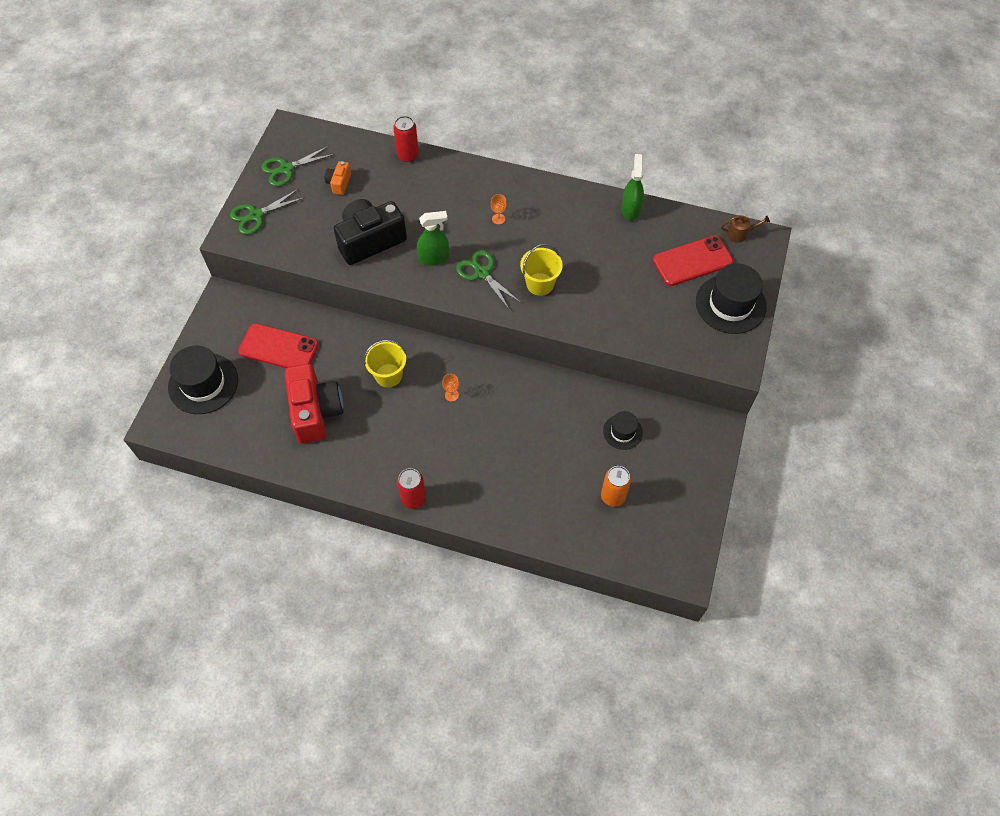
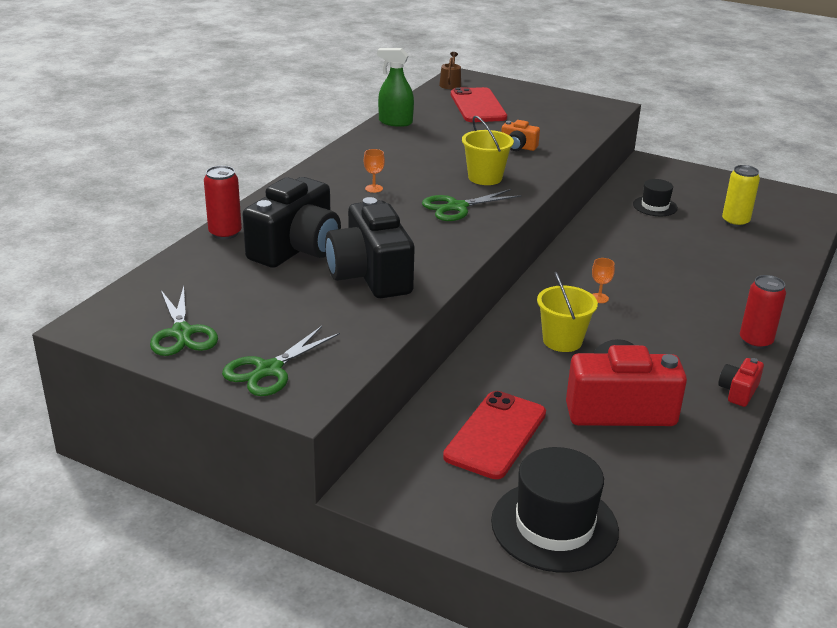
camera: 80 degrees left, 30 degrees down
green scissors [230,189,305,235] -> green scissors turned 60 degrees clockwise [222,326,340,396]
orange camera [325,161,351,195] -> orange camera moved to [501,120,540,151]
green spray bottle [417,211,449,266] -> none
orange can [601,466,631,507] -> yellow can [722,165,760,227]
black hat [696,263,767,334] -> none
none -> black camera [243,177,341,268]
none -> red camera [718,358,764,407]

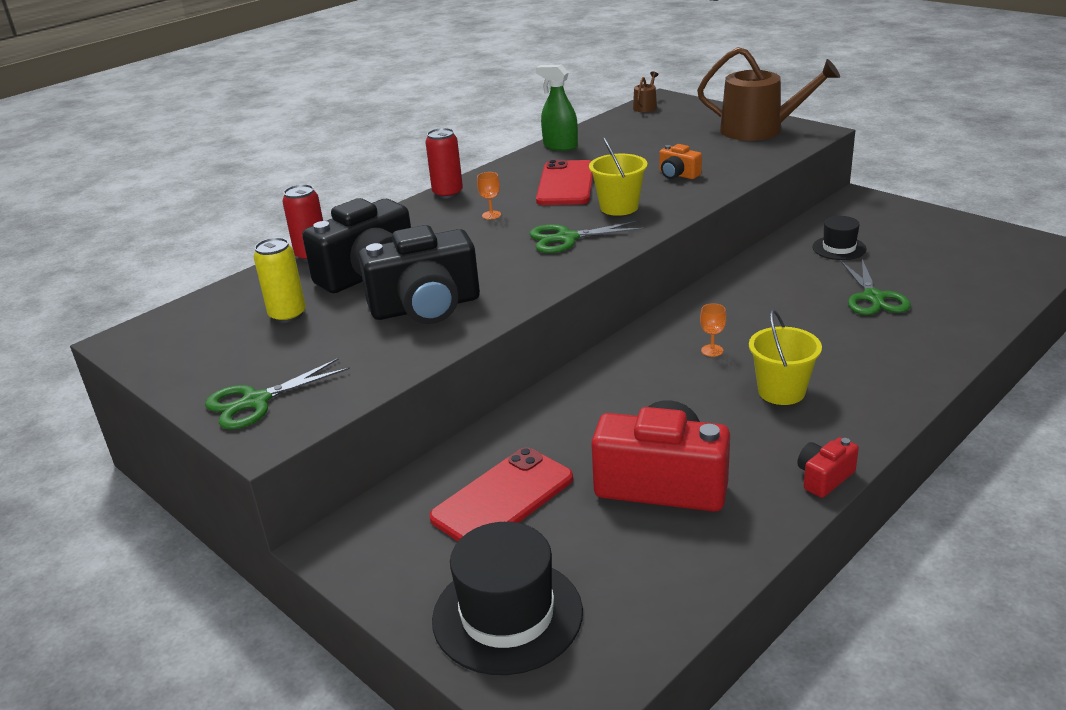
camera: 20 degrees right, 0 degrees up
green scissors [150,286,218,356] -> green scissors moved to [841,259,911,315]
black camera [325,197,415,298] -> black camera turned 105 degrees counterclockwise [358,225,480,324]
red phone [451,87,507,122] -> red phone moved to [536,160,593,205]
yellow bucket [537,272,598,352] -> yellow bucket moved to [749,309,822,405]
yellow can [722,165,760,227] -> yellow can moved to [254,238,306,323]
red can [740,275,786,349] -> red can moved to [425,128,463,199]
none -> brown watering can [697,47,840,141]

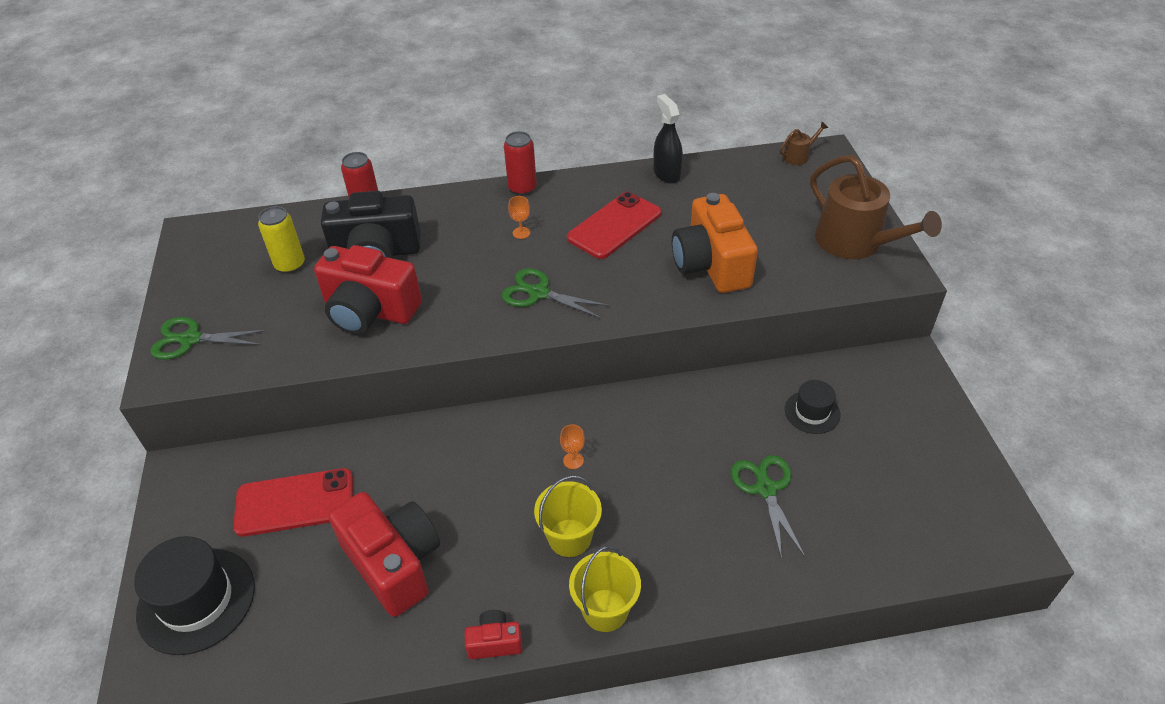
camera: 35 degrees right, 15 degrees up
black camera [358,225,480,324] -> red camera [314,245,422,335]
green spray bottle [536,65,578,151] -> black spray bottle [654,94,683,184]
yellow bucket [589,137,648,216] -> yellow bucket moved to [569,546,641,632]
orange camera [659,144,702,179] -> orange camera [672,193,758,293], size x2.16
green scissors [841,259,911,315] -> green scissors turned 135 degrees clockwise [730,455,805,560]

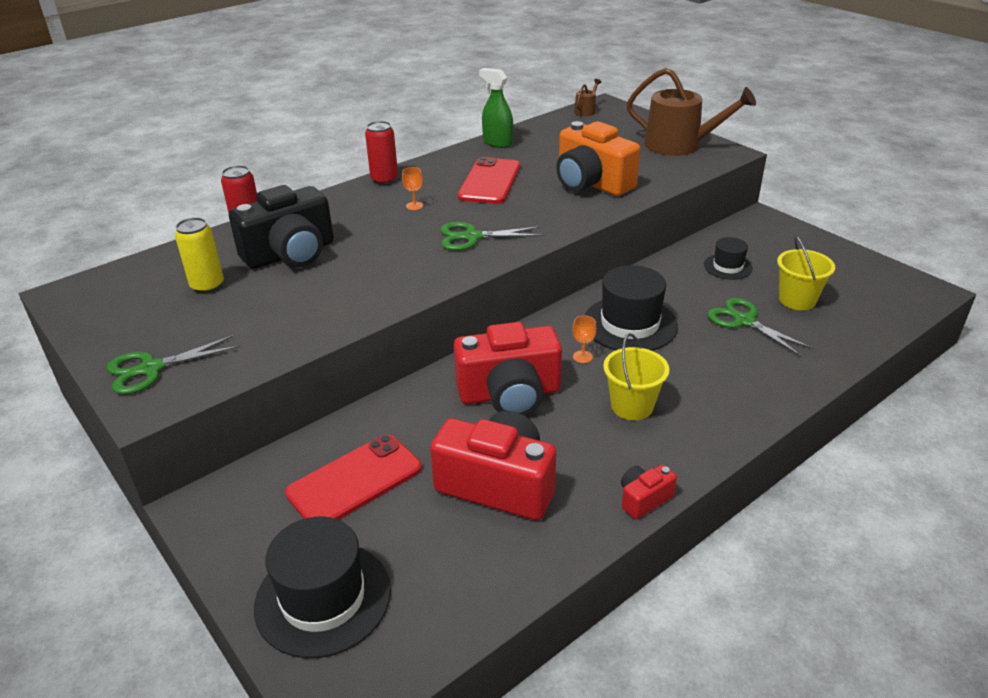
camera: 30 degrees left, 10 degrees down
red camera [314,245,422,335] -> red camera moved to [454,322,562,416]
yellow bucket [569,546,641,632] -> yellow bucket moved to [777,236,835,310]
black spray bottle [654,94,683,184] -> green spray bottle [479,68,513,148]
none -> black hat [584,265,678,351]

